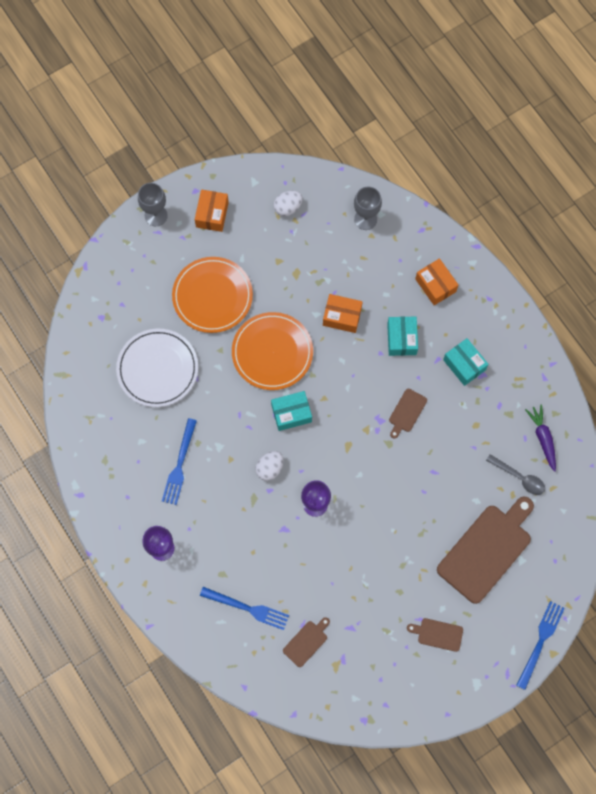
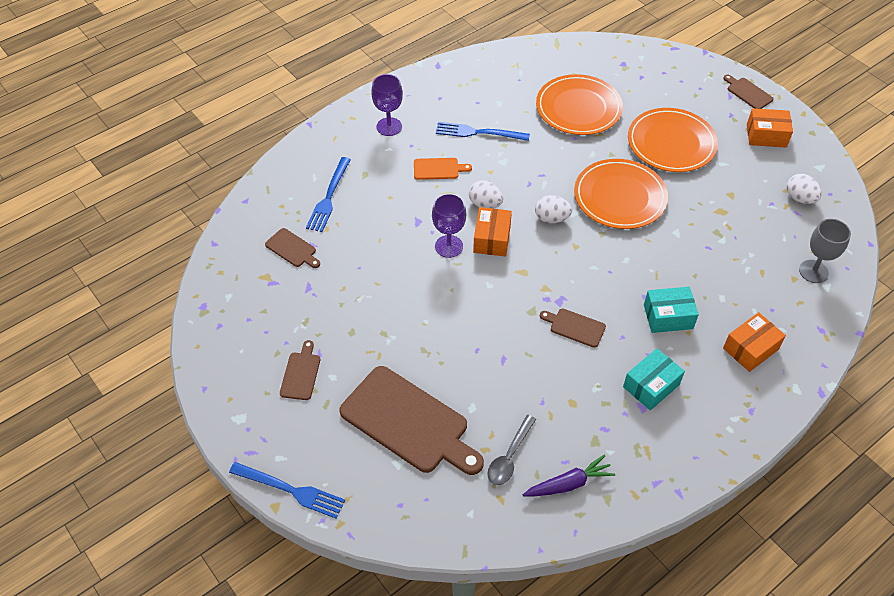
camera: 85 degrees right, 20 degrees down
white plate [116,329,198,407] -> orange plate [536,74,623,135]
grey goblet [138,183,168,226] -> brown cutting board [723,75,774,109]
turquoise box [271,391,312,431] -> white egg [535,195,572,223]
orange box [323,294,363,333] -> orange box moved to [473,207,512,256]
none -> orange cutting board [414,158,472,180]

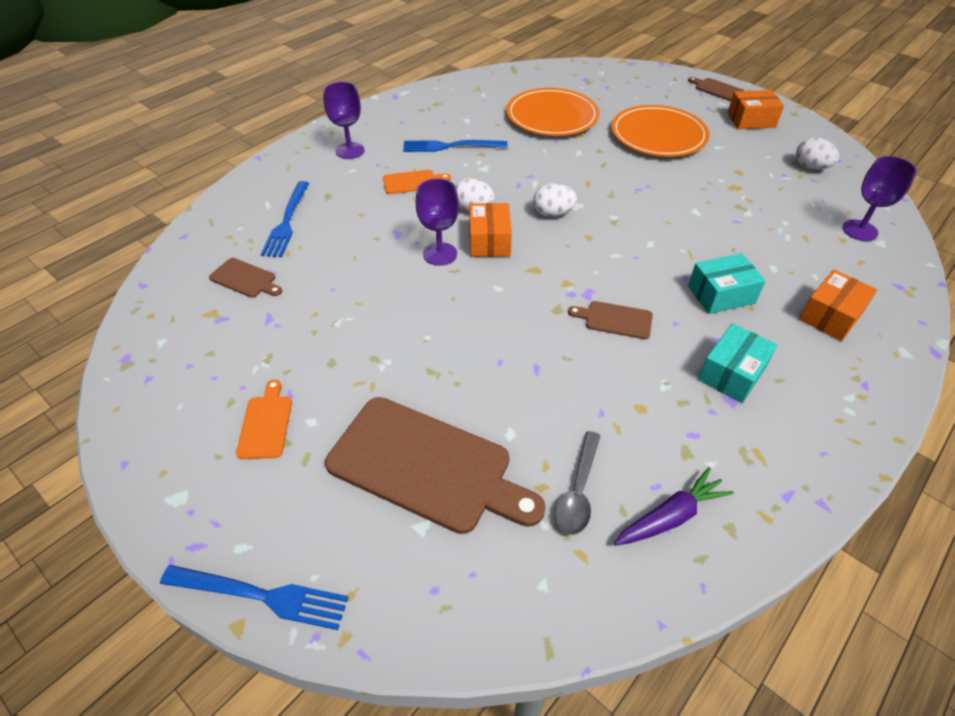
camera: 10 degrees left, 5 degrees down
brown cutting board [280,340,320,400] -> orange cutting board [236,380,292,459]
orange plate [574,159,668,229] -> none
grey goblet [799,219,851,283] -> purple goblet [843,156,917,241]

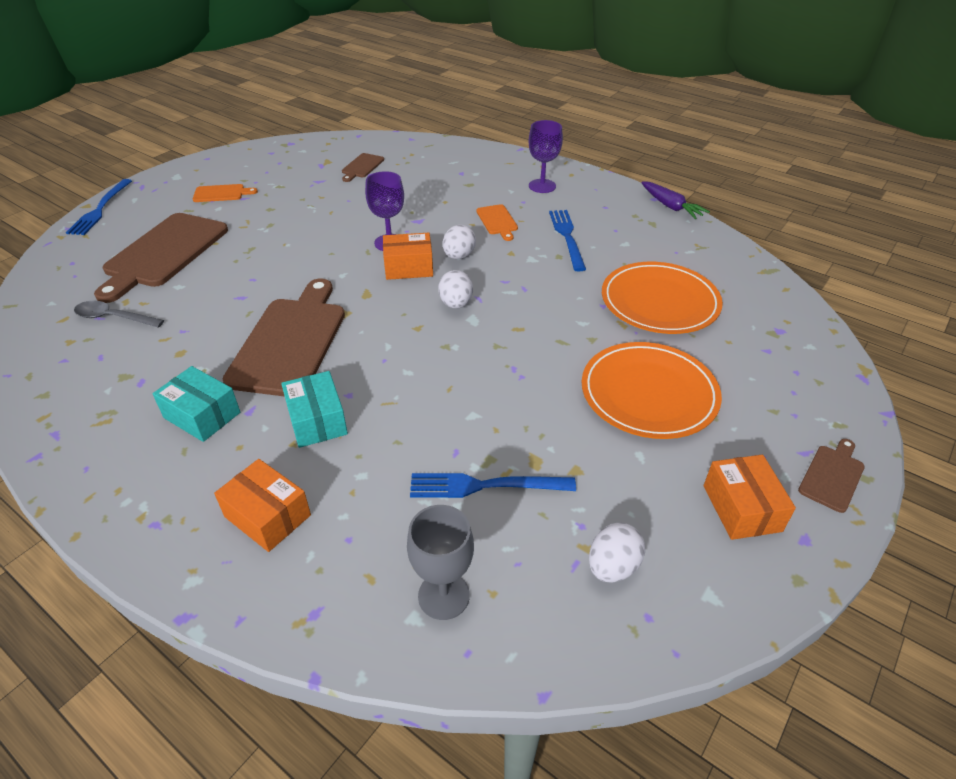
camera: 85 degrees right, 5 degrees down
blue fork [261,181,309,257] -> blue fork moved to [410,473,576,498]
brown cutting board [568,301,653,339] -> brown cutting board [223,279,345,397], size x2.19
purple carrot [614,467,734,546] -> purple carrot moved to [641,181,710,219]
purple goblet [843,156,917,241] -> grey goblet [407,505,474,620]

